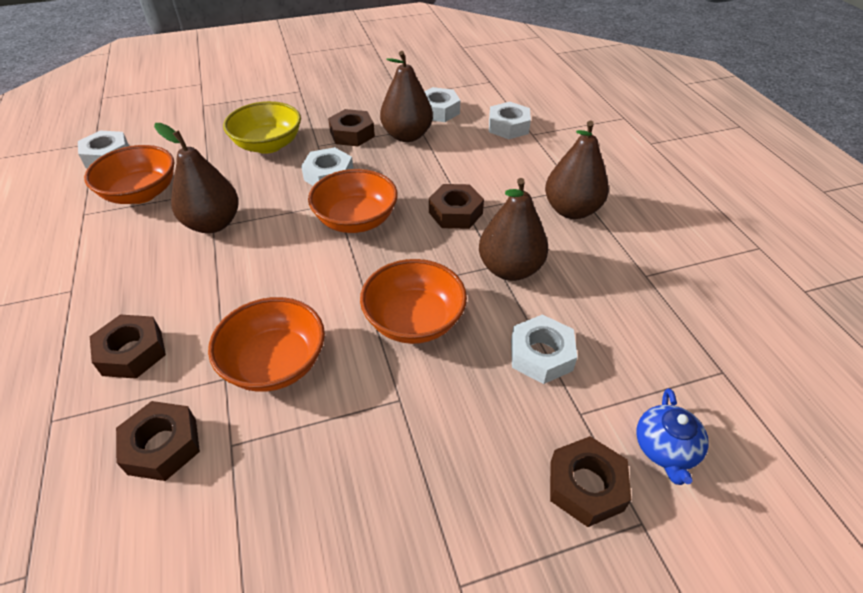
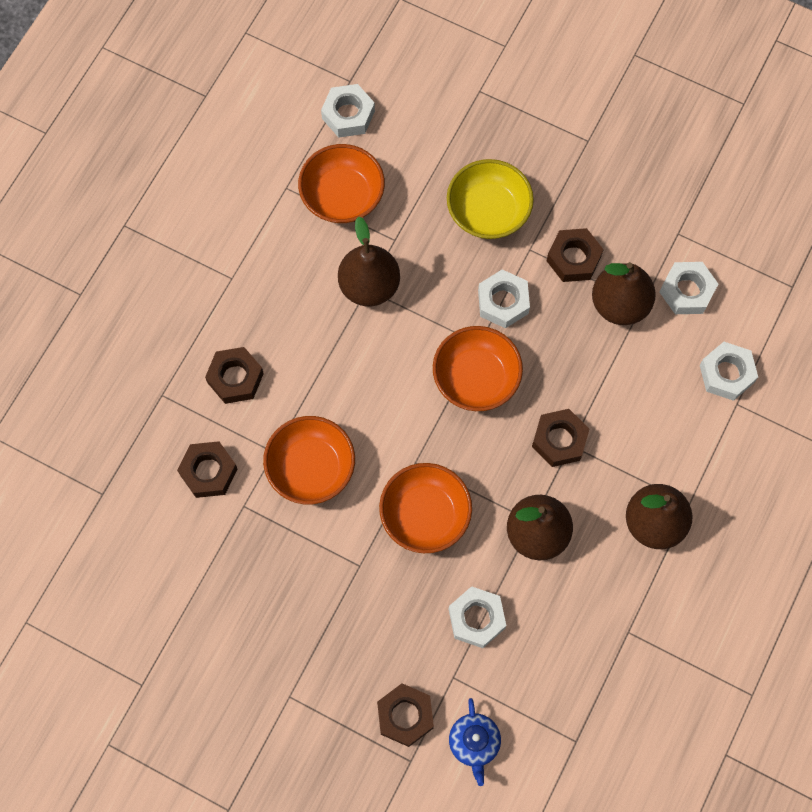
camera: 45 degrees right, 25 degrees up
blue teapot [636,388,709,485] -> blue teapot turned 60 degrees counterclockwise [449,698,501,786]

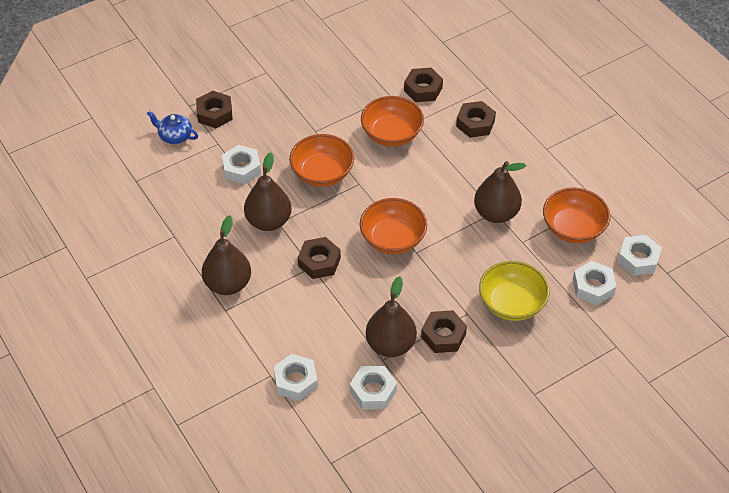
camera: 120 degrees right, 20 degrees down
white nut [478,269,530,328] -> white nut moved to [573,261,617,305]

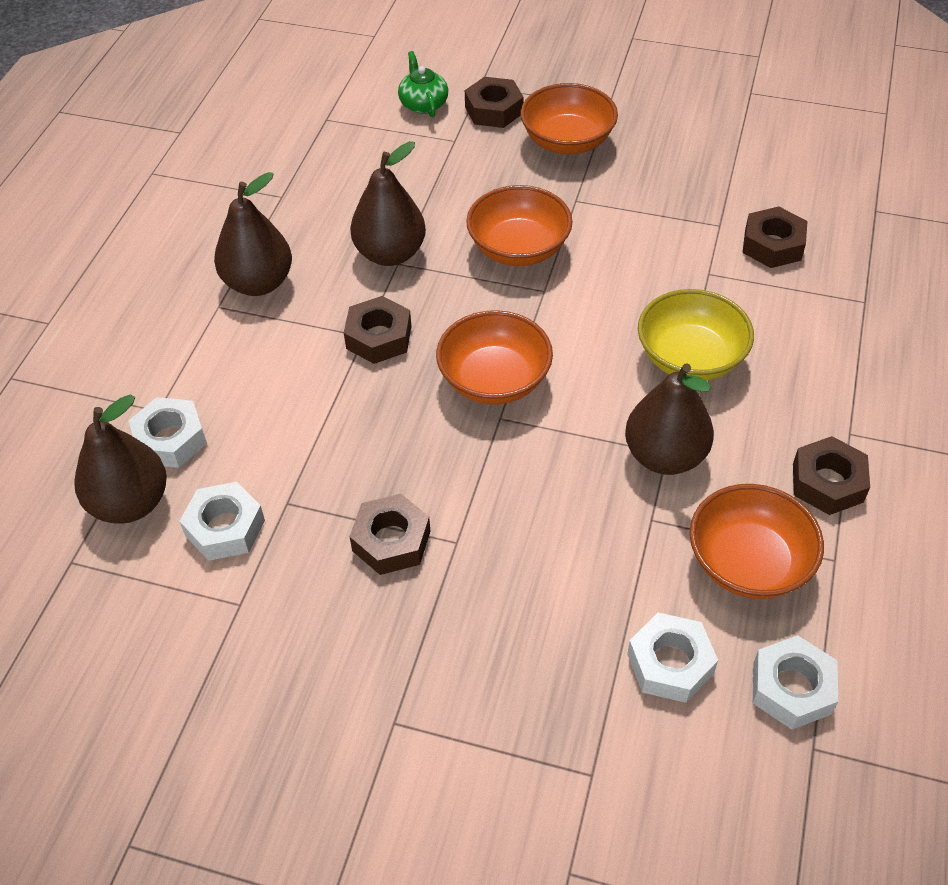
camera: 50 degrees right, 0 degrees up
blue teapot [147,111,198,144] -> green teapot [398,51,448,117]
white nut [222,145,261,184] -> none
orange bowl [361,96,424,147] -> orange bowl moved to [520,83,618,154]
brown pear [366,276,417,357] -> brown pear moved to [75,395,167,524]
brown nut [456,101,496,138] -> brown nut moved to [793,436,870,515]
yellow bowl [479,261,550,321] -> yellow bowl moved to [638,289,754,381]

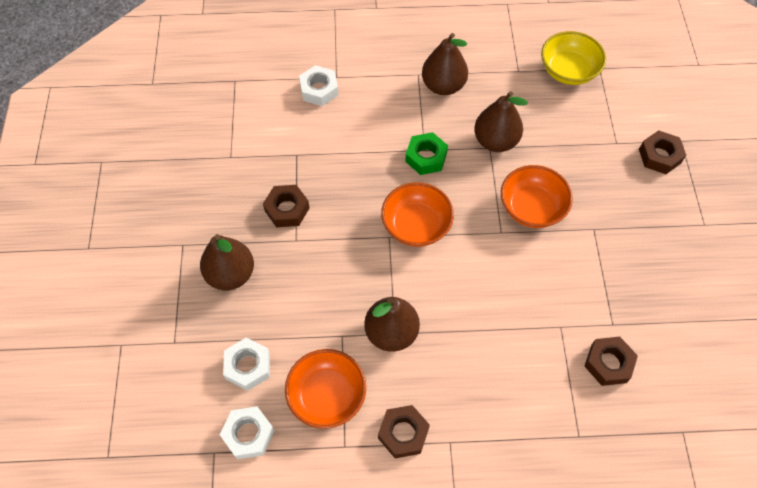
camera: 70 degrees right, 10 degrees up
brown pear [75,395,167,524] -> brown pear moved to [200,234,254,290]
white nut [179,482,265,561] -> none
brown nut [344,296,412,364] -> green nut [405,132,448,175]
green teapot [398,51,448,117] -> none
orange bowl [520,83,618,154] -> none
yellow bowl [638,289,754,381] -> yellow bowl moved to [541,31,606,85]

